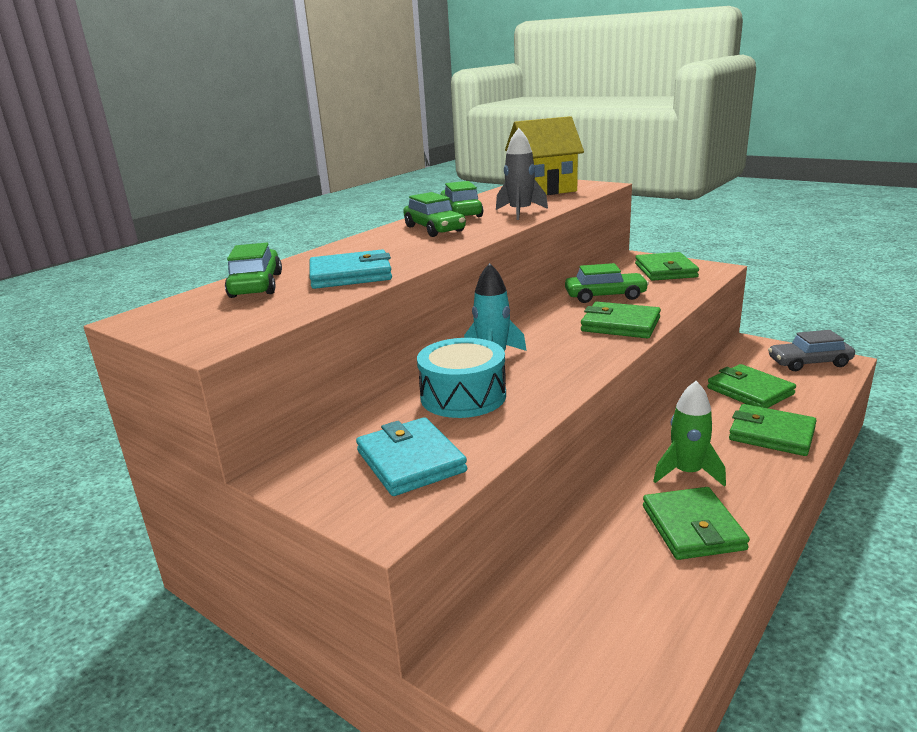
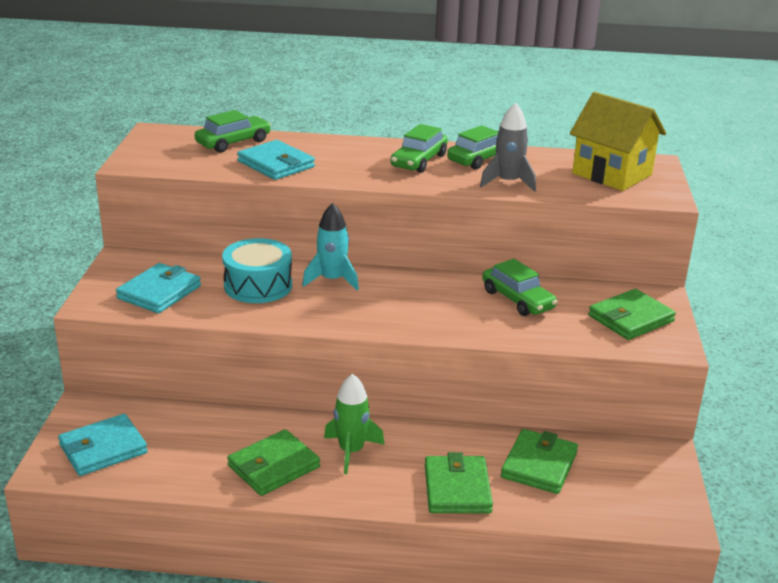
camera: 55 degrees right, 5 degrees up
green wallet [581,302,661,339] -> none
grey car [768,330,855,371] -> none
none -> turquoise wallet [58,414,148,476]

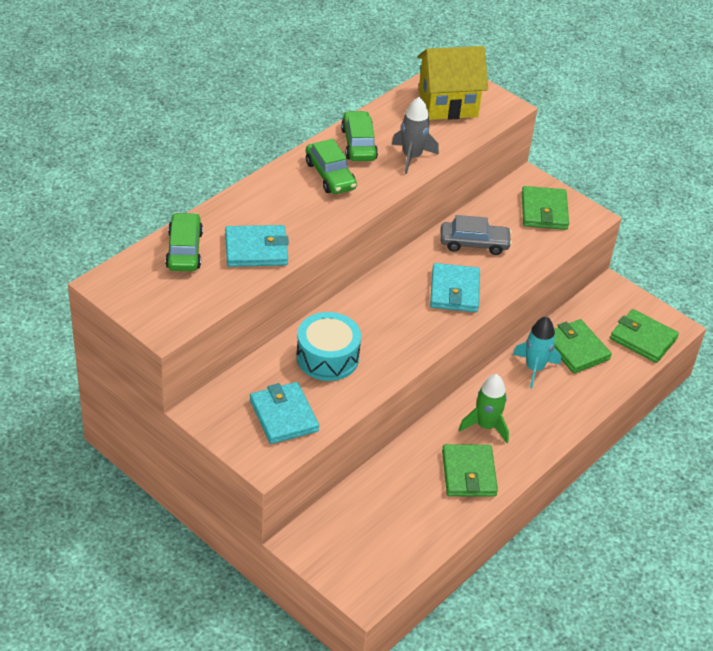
camera: 55 degrees left, 15 degrees up
turquoise wallet [58,414,148,476] -> turquoise wallet moved to [430,263,480,312]
turquoise rocket [302,203,359,290] -> turquoise rocket moved to [513,316,561,388]
green wallet [425,452,493,513] -> green wallet moved to [610,309,679,363]
green car [482,259,558,316] -> grey car [440,215,512,255]

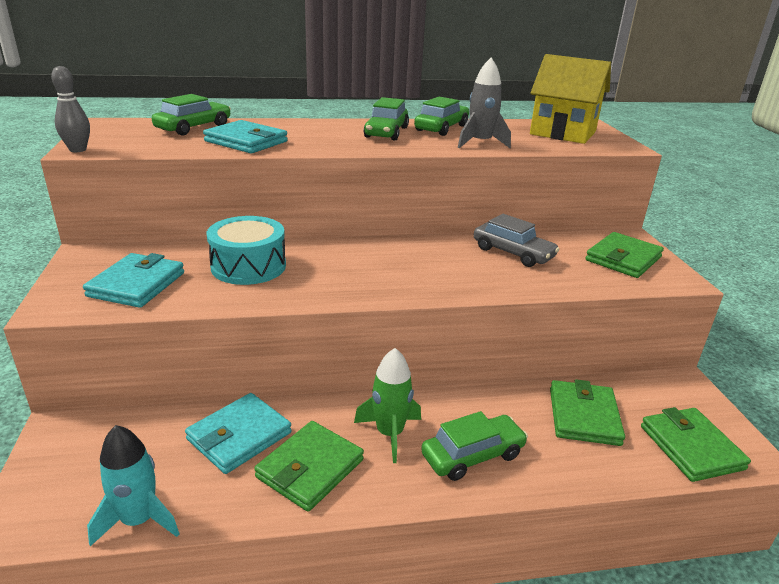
camera: 40 degrees right, 15 degrees down
turquoise wallet [430,263,480,312] -> turquoise wallet moved to [185,393,292,474]
turquoise rocket [513,316,561,388] -> turquoise rocket moved to [87,425,179,546]
none -> grey bowling pin [51,66,90,152]
none -> green car [421,411,528,481]

